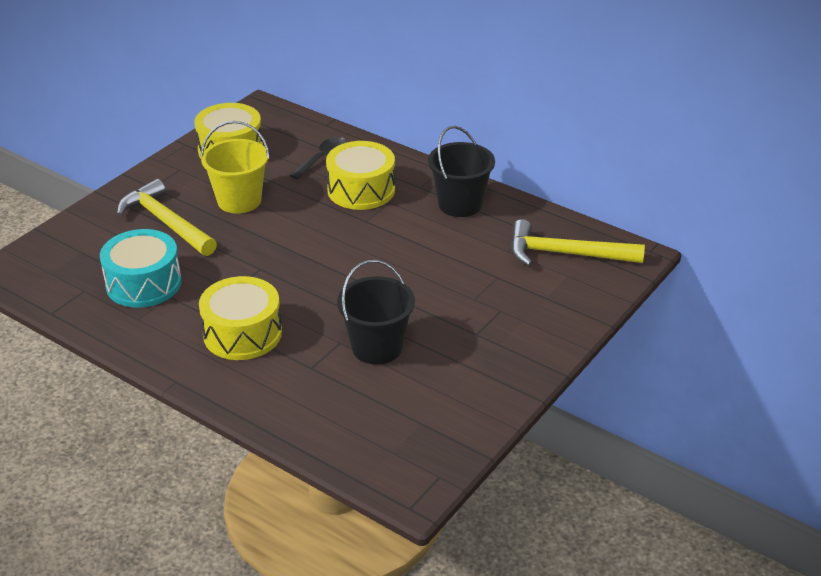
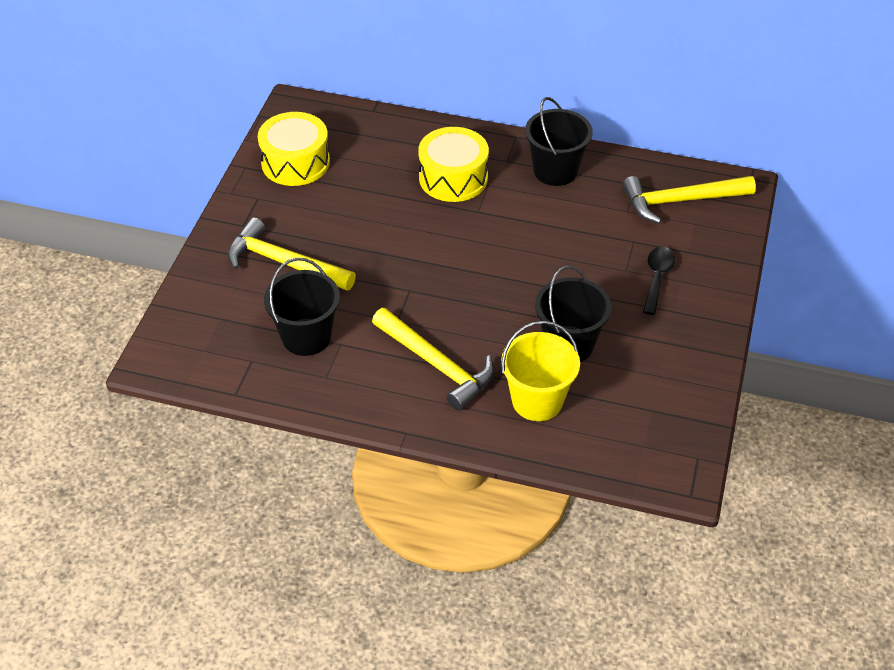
camera: 20 degrees left, 10 degrees up
turquoise drum [100,229,181,308] -> black bucket [264,258,340,356]
yellow drum [199,276,282,360] -> yellow hammer [372,308,495,411]
yellow bucket [200,121,270,214] -> yellow bucket moved to [501,321,580,421]
black spoon [290,137,347,179] -> black spoon moved to [643,247,675,315]

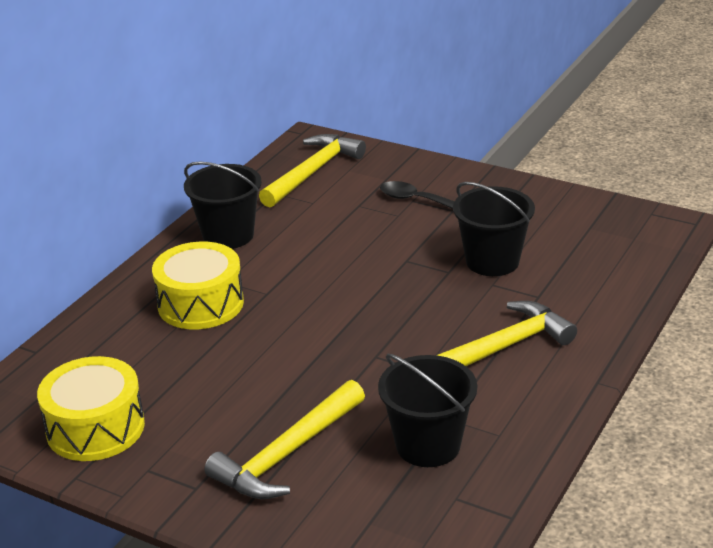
camera: 75 degrees left, 15 degrees down
yellow bucket [501,321,580,421] -> none
yellow hammer [622,176,756,223] -> yellow hammer turned 150 degrees counterclockwise [259,134,366,208]

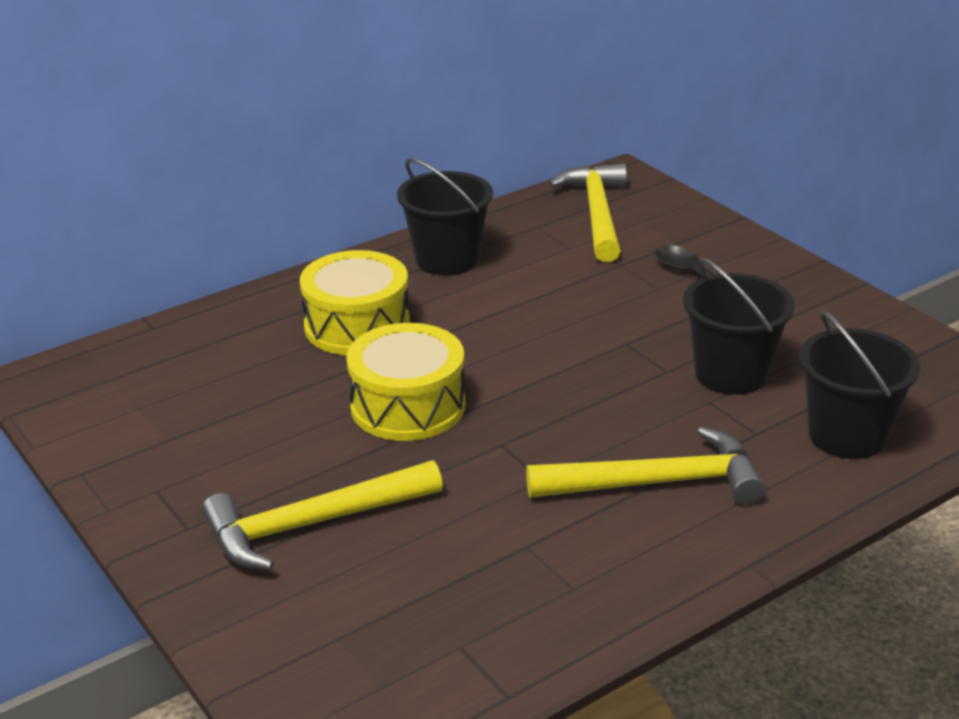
camera: 25 degrees right, 0 degrees up
yellow drum [37,356,145,461] -> yellow drum moved to [346,323,466,441]
yellow hammer [259,134,366,208] -> yellow hammer turned 60 degrees counterclockwise [549,163,627,262]
black bucket [378,354,477,467] -> black bucket moved to [799,311,920,459]

